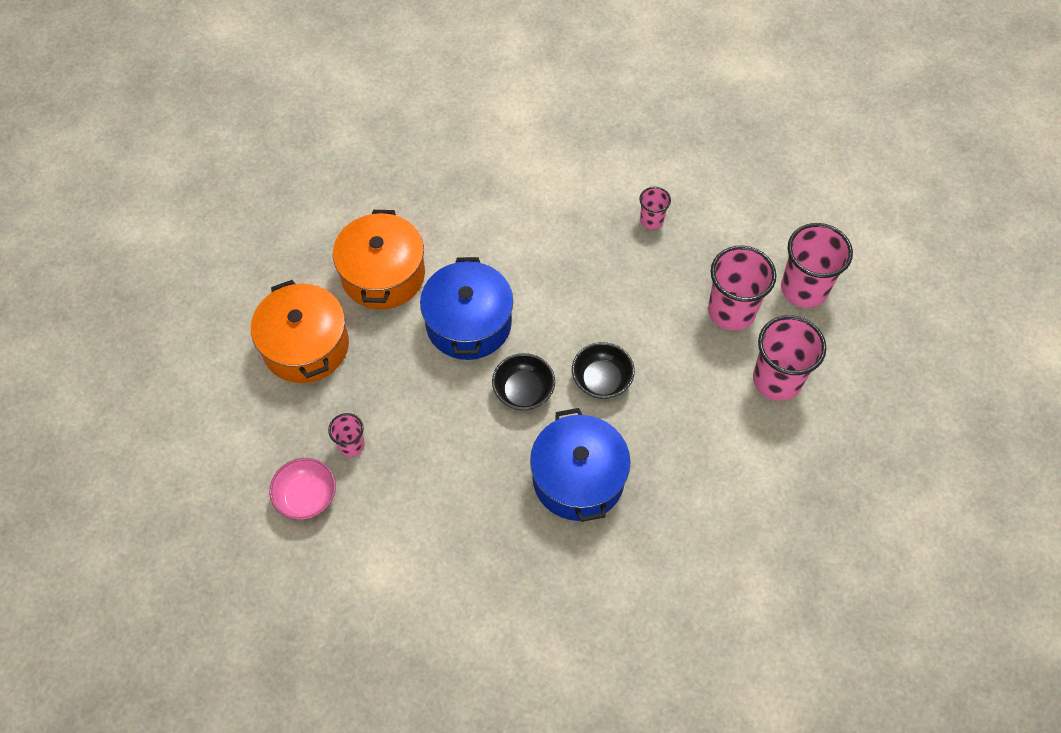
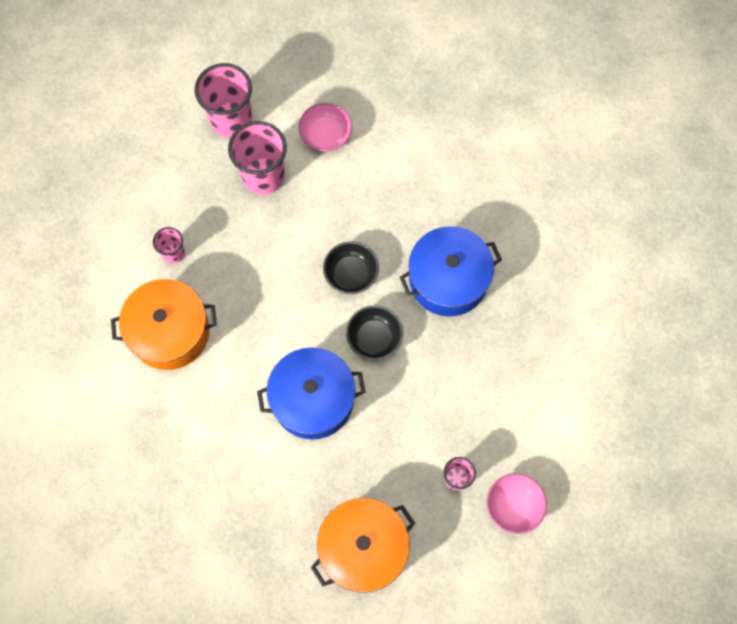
camera: 100 degrees left, 10 degrees up
orange pot [333,210,425,310] -> orange pot moved to [111,279,217,370]
pink cup [753,315,827,401] -> pink bowl [299,103,352,152]

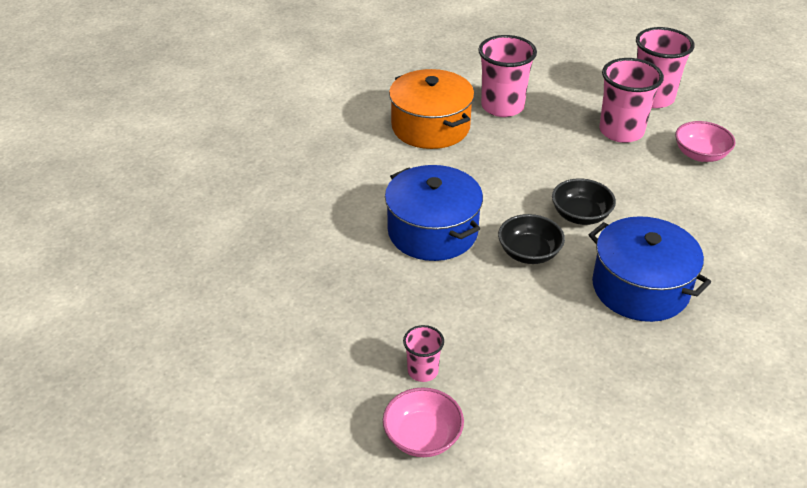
camera: 65 degrees right, 30 degrees down
pink cup [153,227,185,264] -> pink cup [478,35,537,117], size x1.93
orange pot [311,498,415,593] -> none

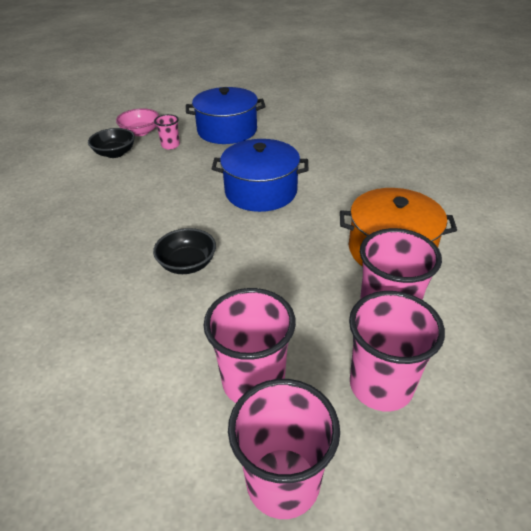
camera: 130 degrees right, 0 degrees up
black bowl [498,214,565,264] -> black bowl moved to [88,128,135,158]
blue pot [589,216,711,322] -> blue pot moved to [186,87,265,144]
pink bowl [675,121,735,162] -> none
none -> pink cup [349,291,445,412]

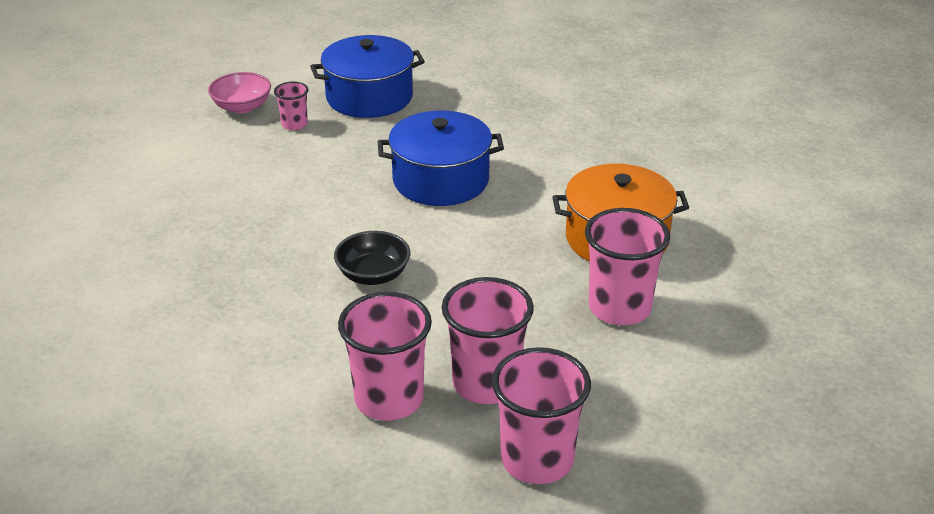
camera: 10 degrees left, 5 degrees down
black bowl [88,128,135,158] -> none
pink cup [349,291,445,412] -> pink cup moved to [338,292,432,421]

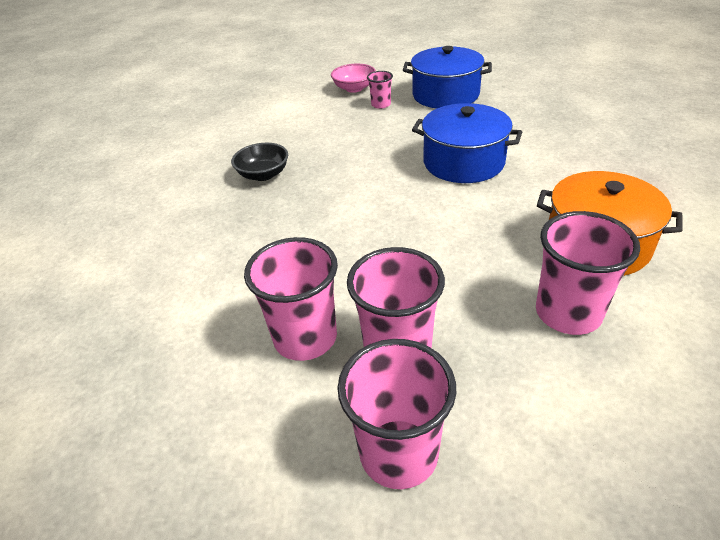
camera: 30 degrees right, 5 degrees up
black bowl [334,231,410,285] -> black bowl moved to [231,143,288,181]

